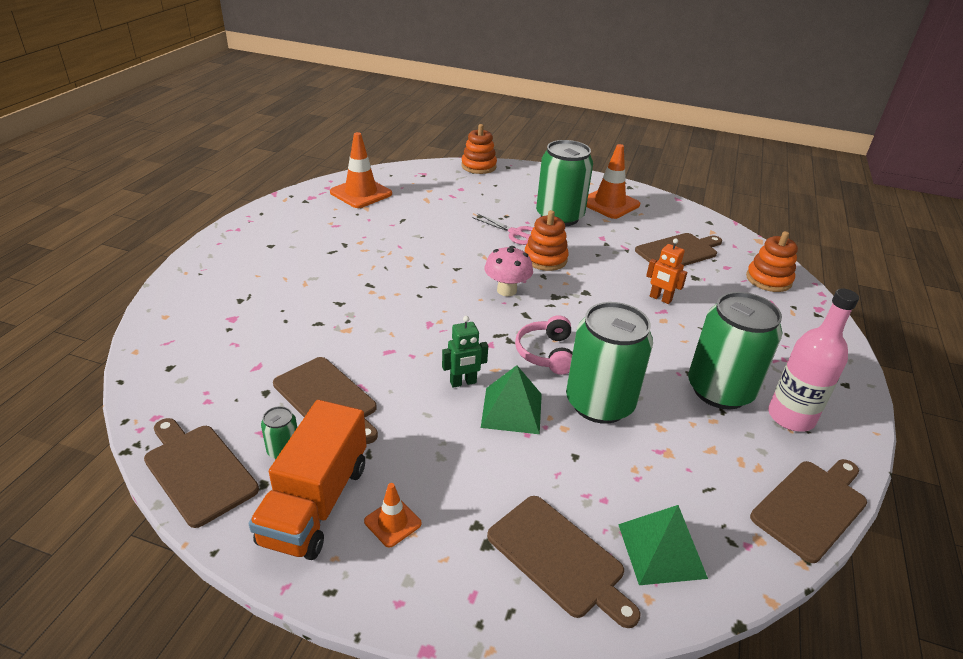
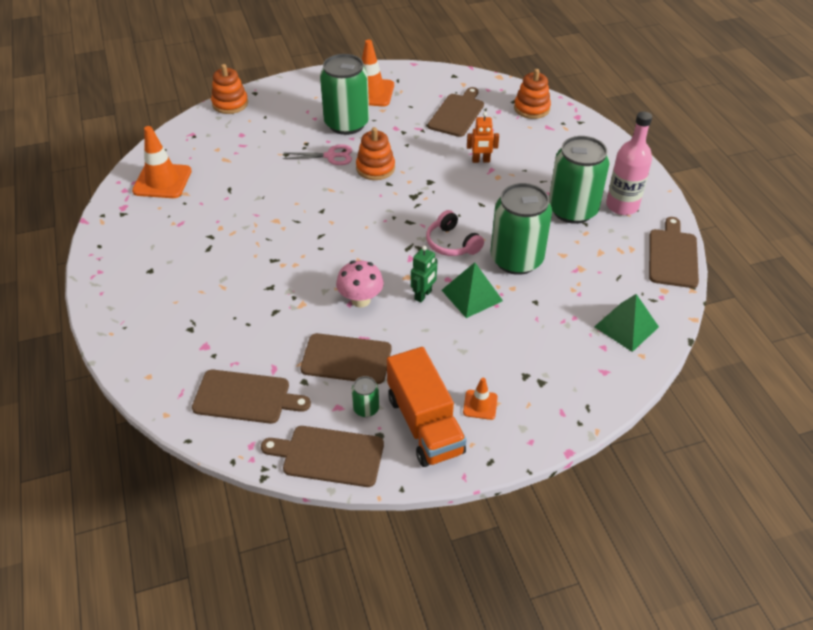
camera: 35 degrees left, 10 degrees up
pink mushroom [485,246,533,296] -> pink mushroom moved to [336,260,384,307]
brown cutting board [487,496,640,628] -> brown cutting board moved to [192,370,311,424]

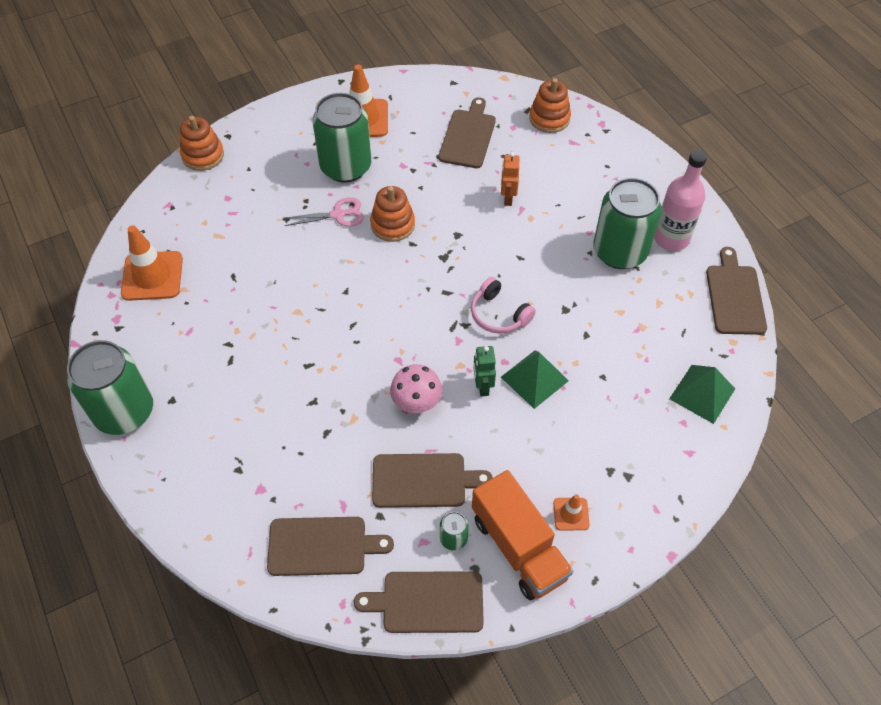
camera: 10 degrees left, 10 degrees up
green robot [411,246,437,303] -> green robot turned 150 degrees clockwise [473,346,496,396]
orange robot [467,112,499,163] -> orange robot turned 105 degrees clockwise [501,152,519,206]
green can [490,183,552,275] -> green can moved to [67,340,153,435]

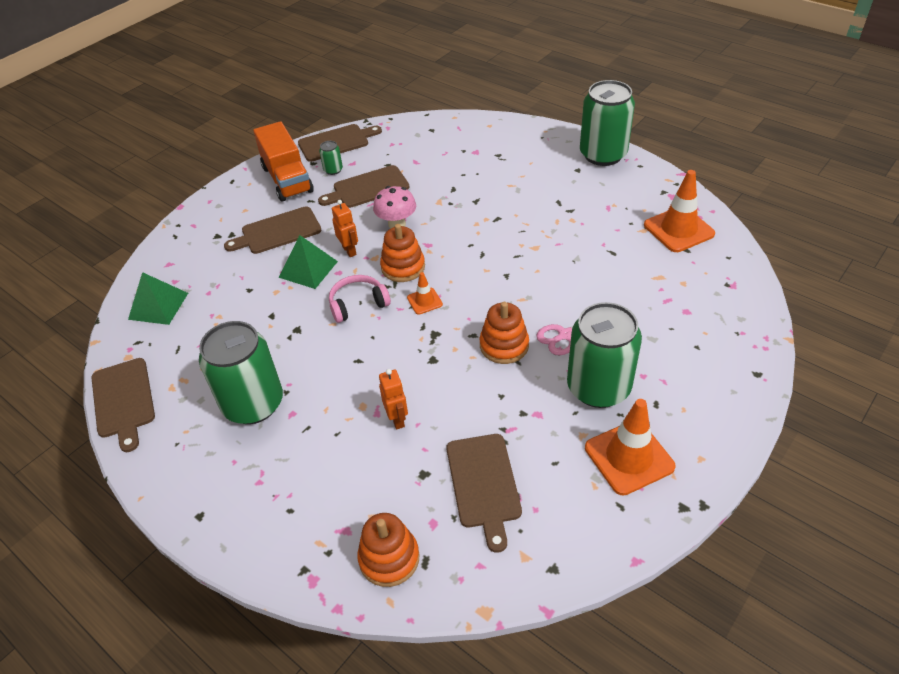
camera: 160 degrees right, 10 degrees down
orange stacking toy [180,116,224,171] -> orange stacking toy moved to [380,224,425,282]
brown cutting board [267,517,394,576] -> brown cutting board moved to [224,206,321,254]
pink headphones [471,277,536,334] -> pink headphones turned 45 degrees counterclockwise [329,275,391,323]
orange truck [472,470,573,600] -> orange truck turned 150 degrees counterclockwise [253,121,314,202]
green robot [473,346,496,396] -> orange robot [332,200,358,257]
orange traffic cone [553,494,590,530] -> orange traffic cone moved to [407,272,443,314]
pink bottle [654,150,707,251] -> none

